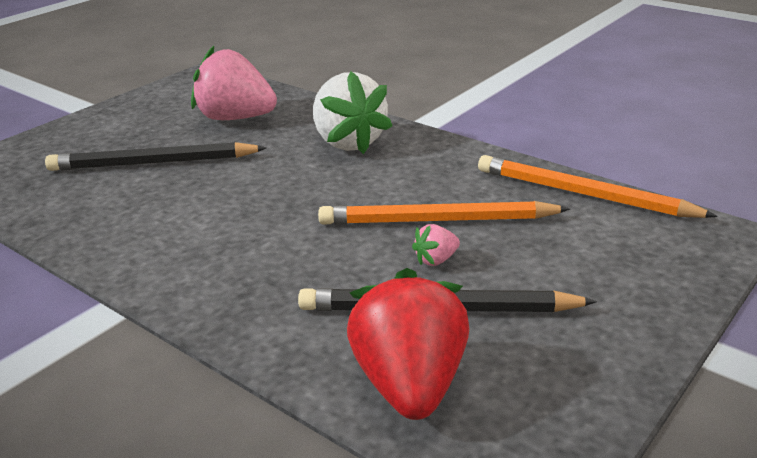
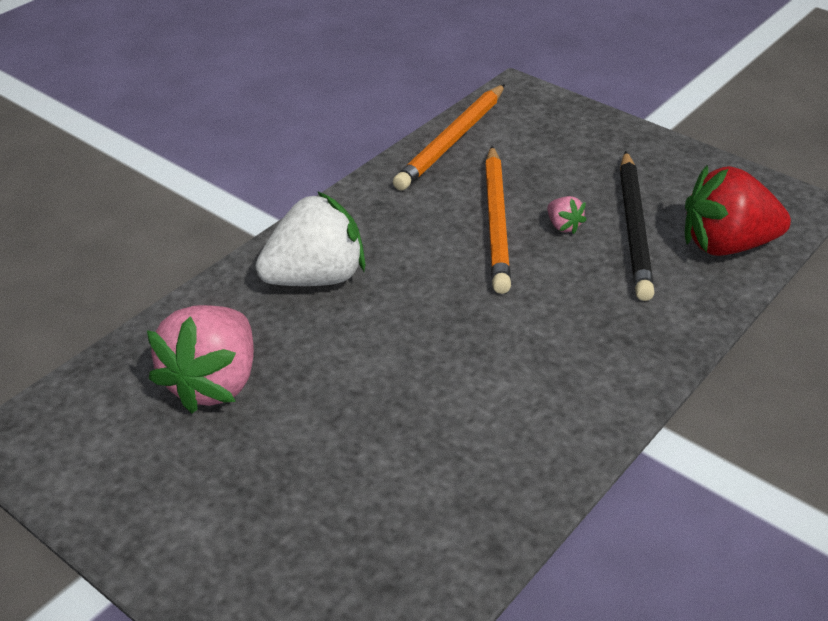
camera: 90 degrees left, 10 degrees up
black pencil [45,142,267,171] -> none

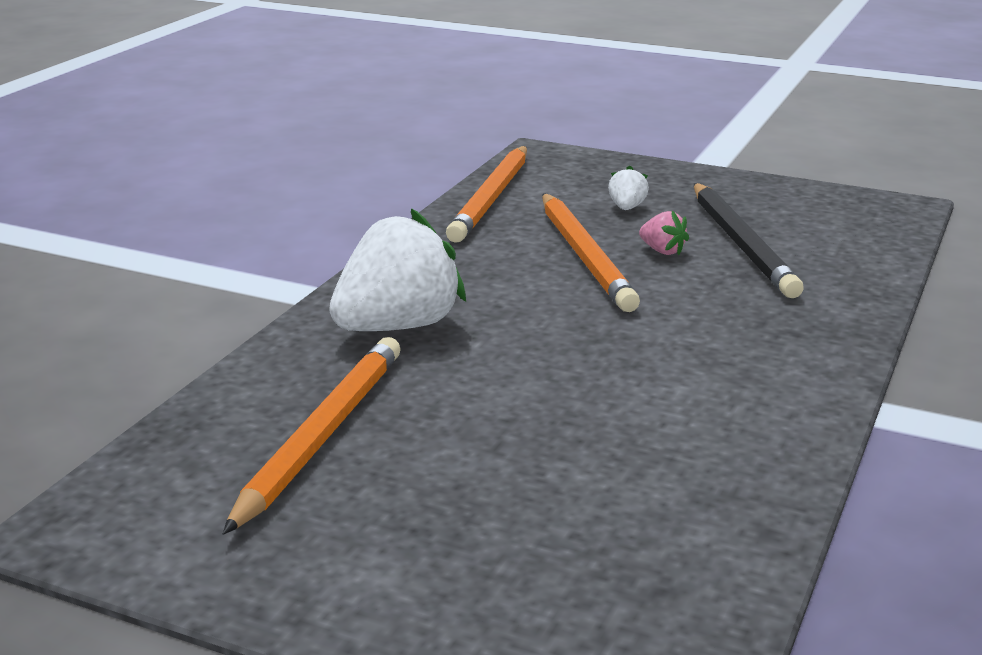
camera: 15 degrees left, 15 degrees down
pink strawberry [147,305,254,413] -> orange pencil [223,337,400,535]
red strawberry [685,165,791,256] -> none
none -> white strawberry [608,166,649,210]

